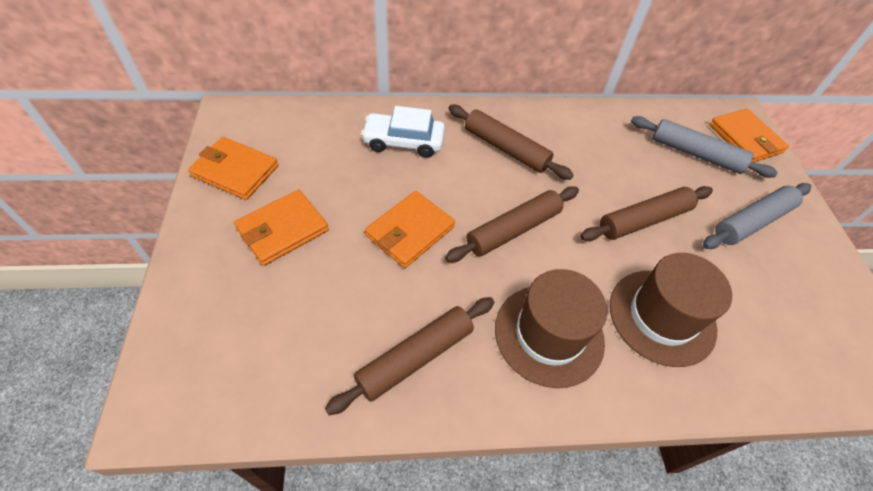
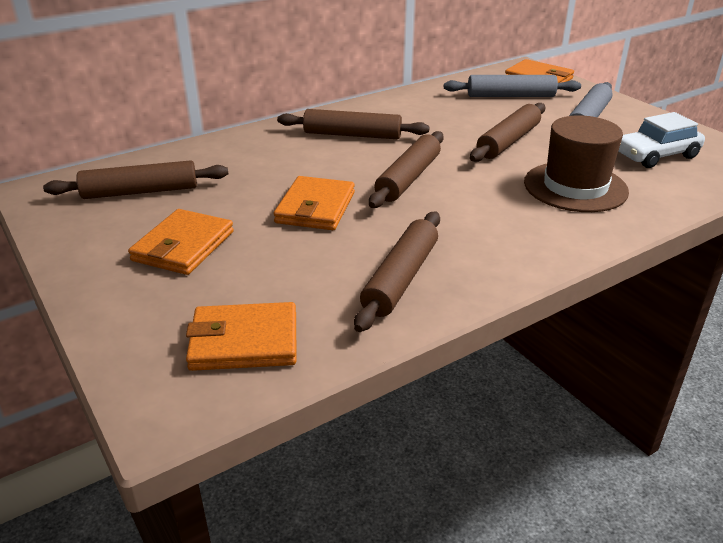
camera: 25 degrees left, 20 degrees down
orange wallet [188,137,278,200] -> orange wallet moved to [186,302,297,371]
white car [361,106,445,158] -> white car moved to [618,112,705,168]
brown hat [495,269,607,388] -> none
none -> brown rolling pin [43,160,228,199]

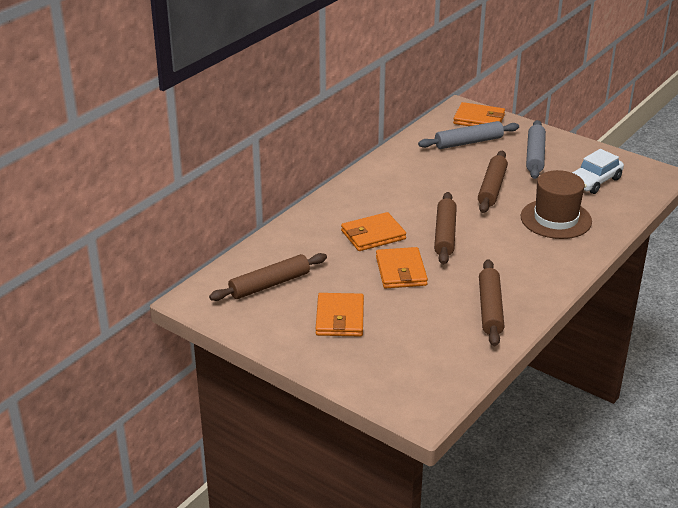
camera: 20 degrees left, 0 degrees up
orange wallet [186,302,297,371] -> orange wallet moved to [341,212,406,251]
brown rolling pin [277,109,430,139] -> none

